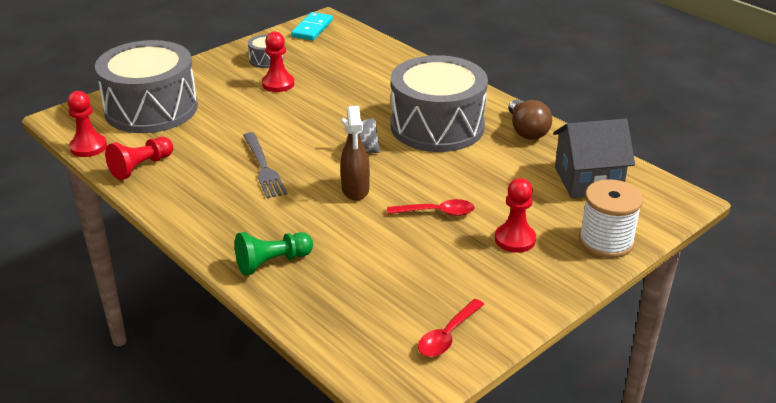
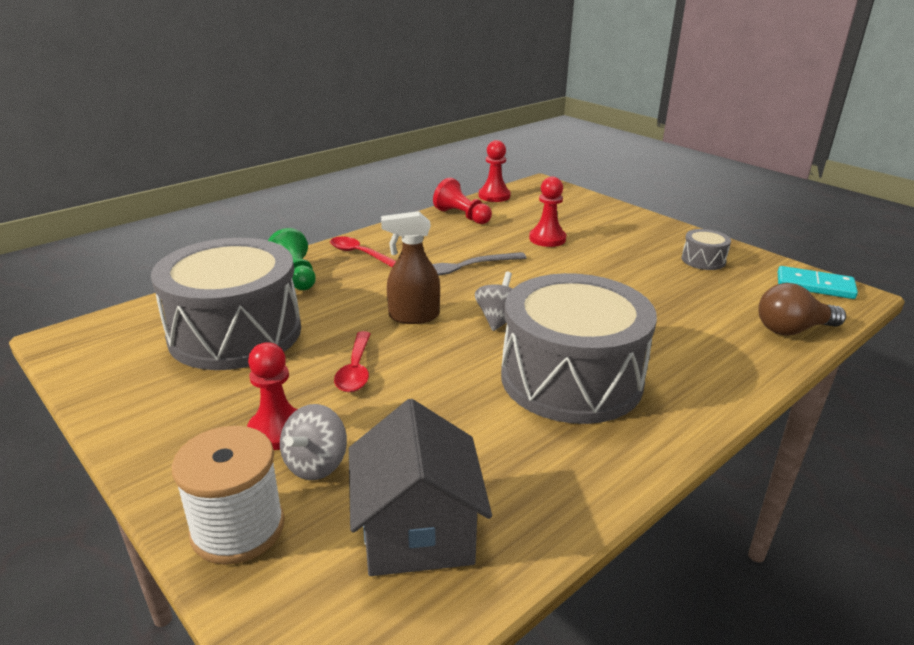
camera: 90 degrees right, 5 degrees down
grey drum [95,40,198,133] -> grey drum moved to [151,238,301,370]
red pawn [262,32,294,92] -> red pawn moved to [529,177,566,247]
red spoon [418,299,484,357] -> red spoon moved to [330,237,396,267]
brown light bulb [509,100,552,140] -> brown light bulb moved to [758,283,846,335]
none -> grey spinning top [280,404,347,480]

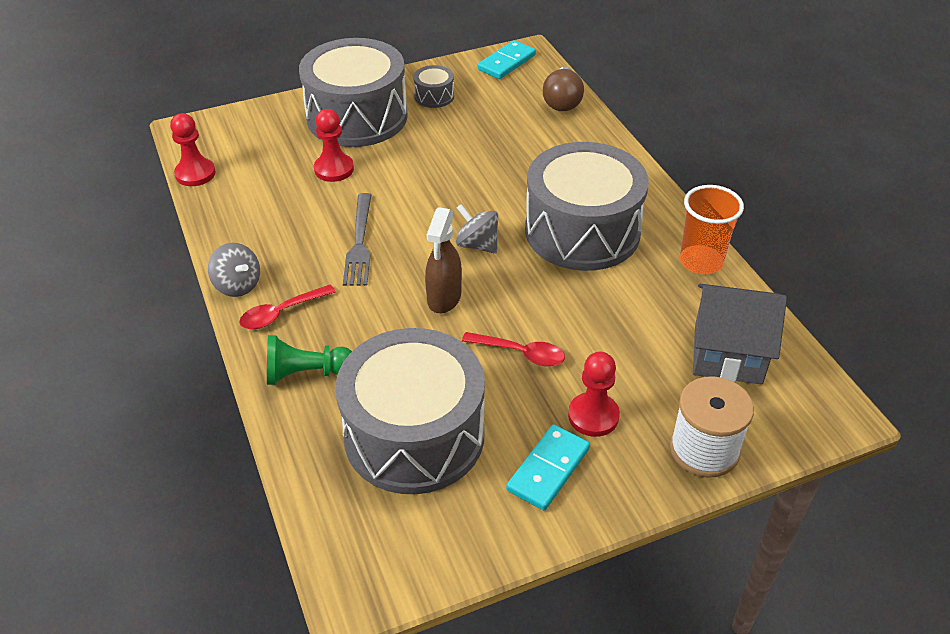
camera: 70 degrees left, 15 degrees up
grey spinning top [280,404,347,480] -> grey spinning top moved to [208,243,260,297]
red pawn [433,178,492,224] -> none
none -> grey drum [299,38,408,147]
none -> turquoise domino [506,425,590,510]
none -> orange cup [680,185,744,274]

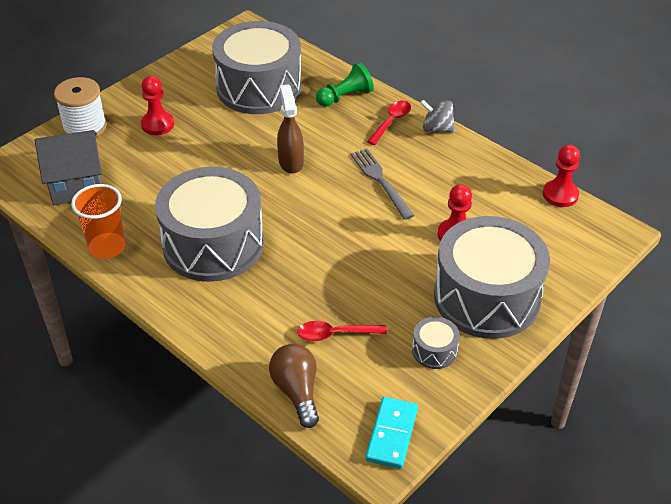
camera: 155 degrees right, 0 degrees up
grey spinning top [456,204,498,254] -> none
red spoon [462,332,565,367] -> red spoon moved to [297,321,387,341]
turquoise domino [506,425,590,510] -> none

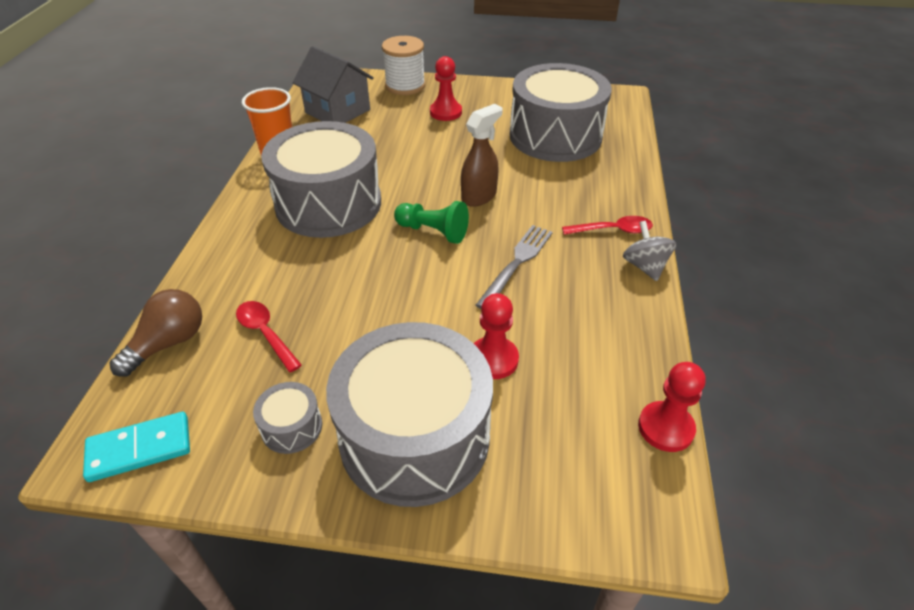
camera: 55 degrees right, 0 degrees up
green pawn [316,62,374,107] -> green pawn moved to [394,201,469,244]

